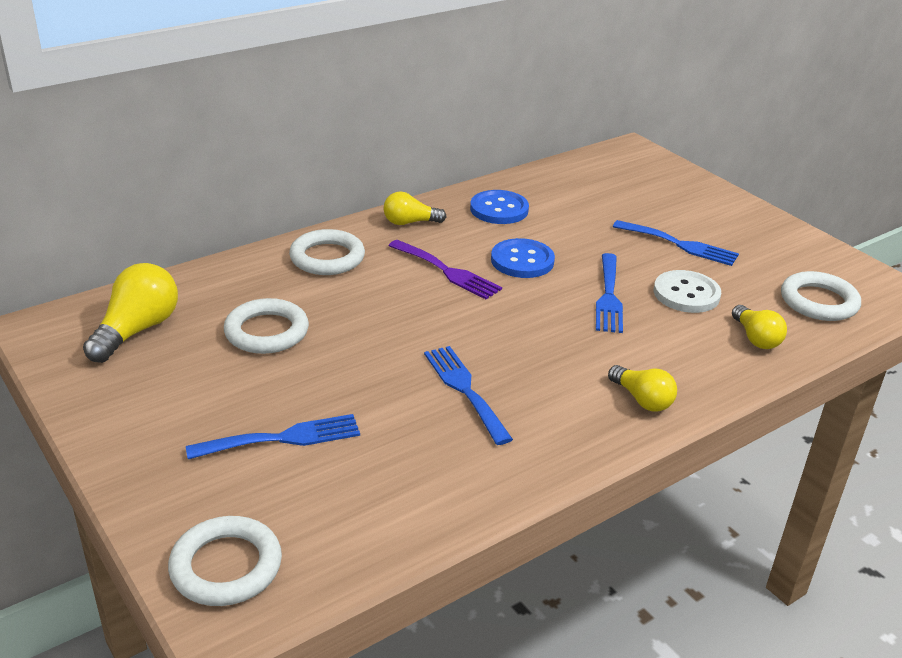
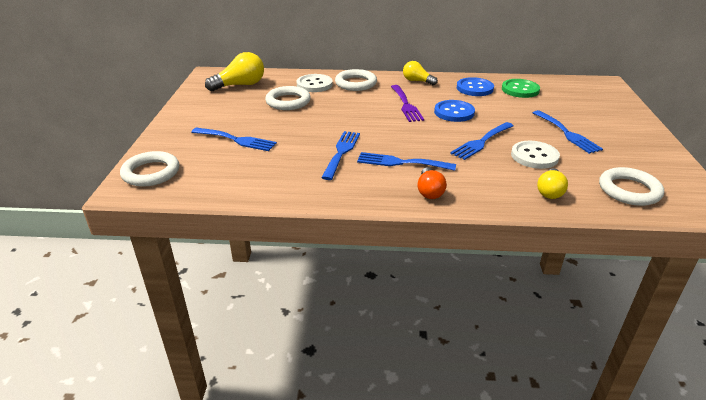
camera: 40 degrees right, 0 degrees up
yellow light bulb [608,365,677,411] -> orange light bulb [417,167,447,199]
none -> white button [297,74,333,92]
none -> blue fork [357,152,456,171]
none -> green button [502,79,540,98]

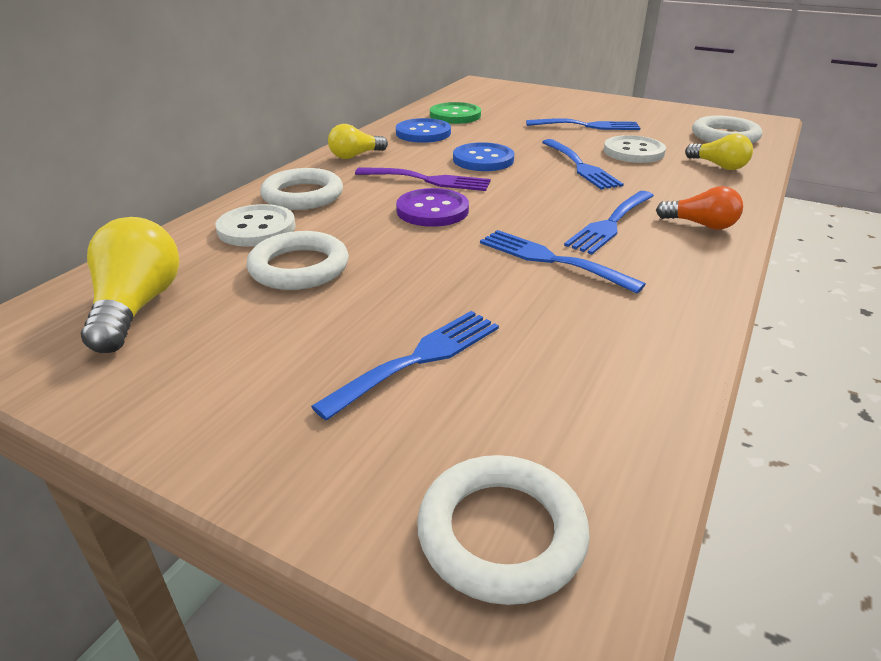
camera: 65 degrees left, 0 degrees up
none -> purple button [396,188,469,227]

